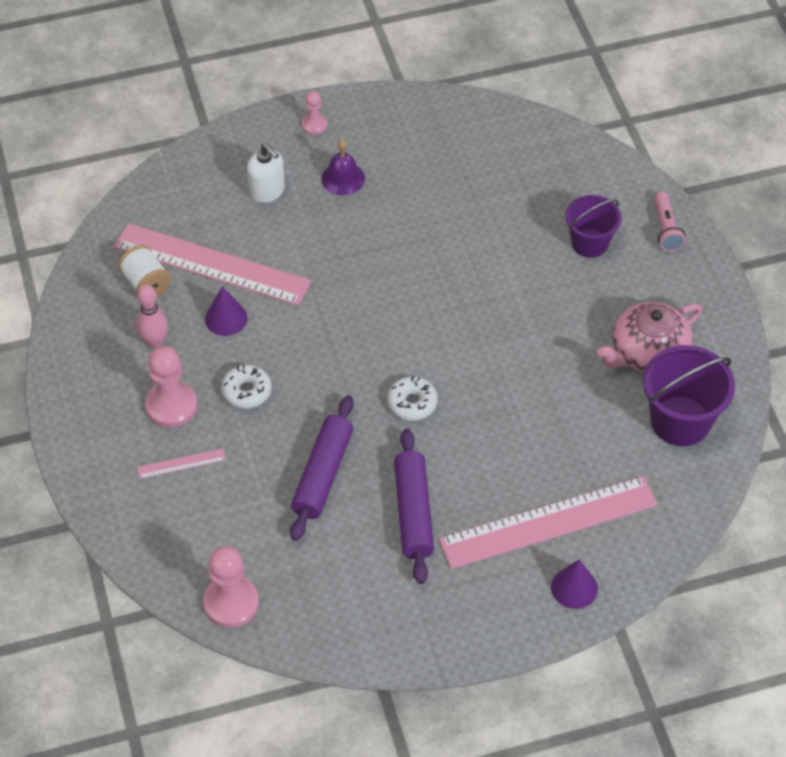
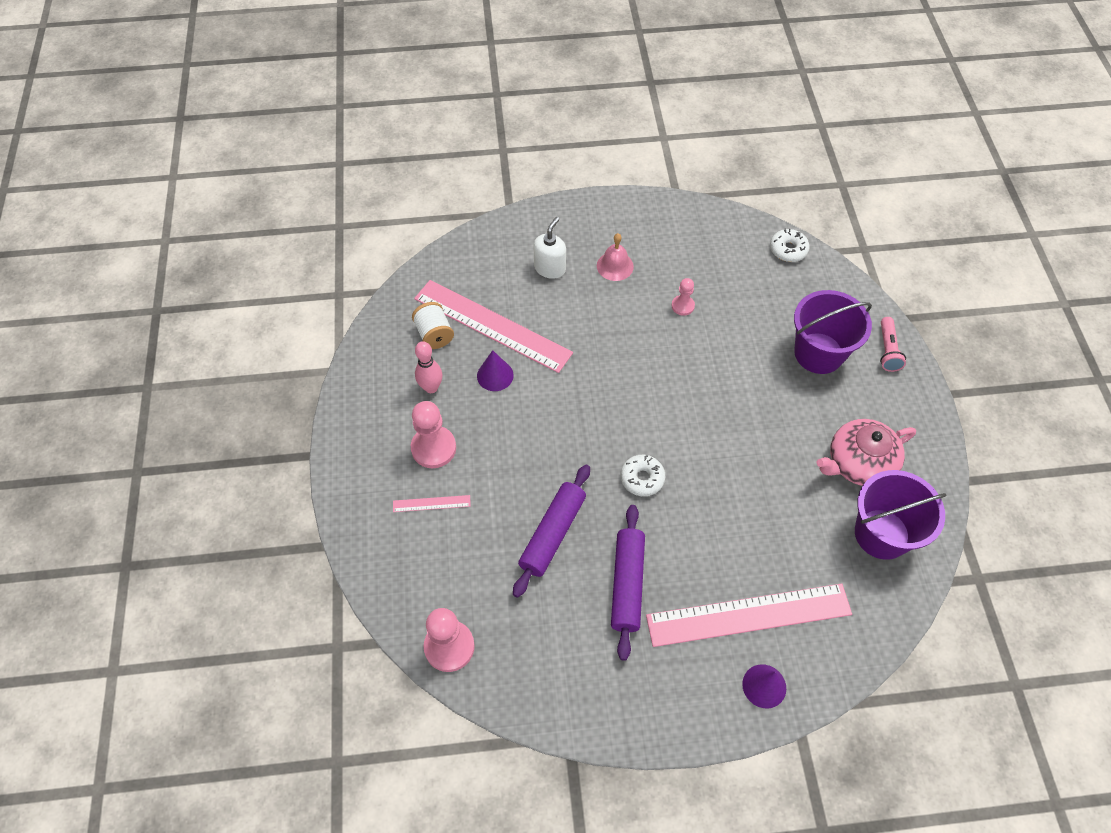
camera: 10 degrees right, 5 degrees up
white donut [221,365,271,409] -> white donut moved to [770,229,809,262]
white soap dispenser [247,143,285,203] -> white soap dispenser turned 120 degrees counterclockwise [534,217,566,279]
pink pawn [301,91,327,135] -> pink pawn moved to [672,278,695,316]
purple bell [321,139,365,195] -> pink bell [597,233,634,281]
purple bucket [565,195,622,258] -> purple bucket [794,290,872,374], size x1.52

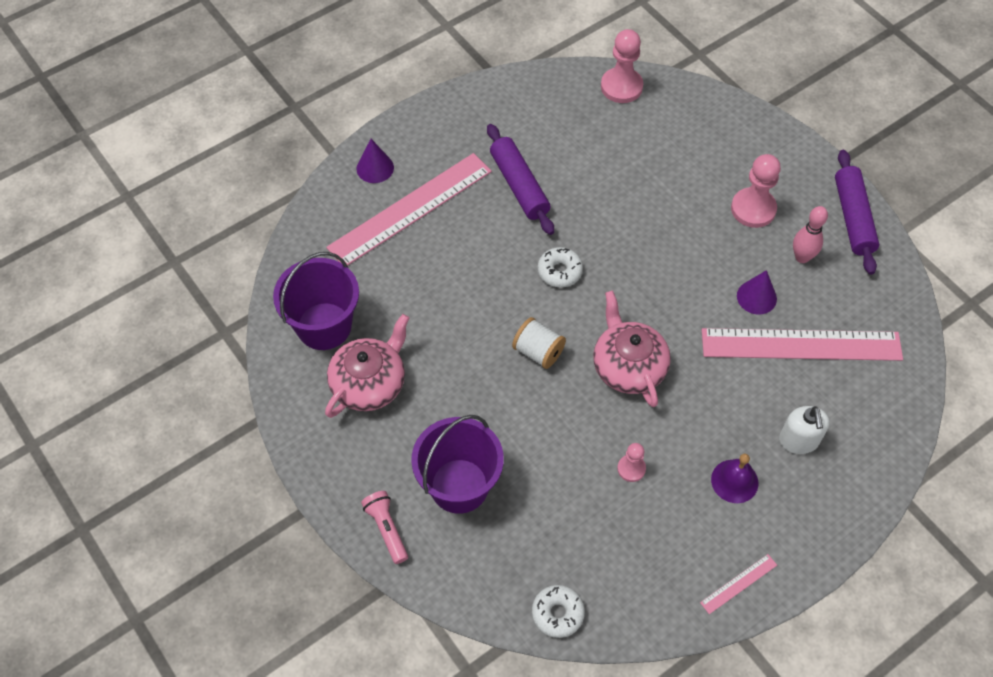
camera: 150 degrees right, 0 degrees up
pink ruler [393,495,471,512] -> pink ruler moved to [700,554,777,614]
white spool [412,302,454,349] -> white spool moved to [512,317,566,369]
purple rolling pin [513,464,590,598] -> purple rolling pin moved to [835,150,879,275]
pink bell [597,233,634,281] -> purple bell [711,454,758,503]
none -> pink teapot [593,291,671,407]

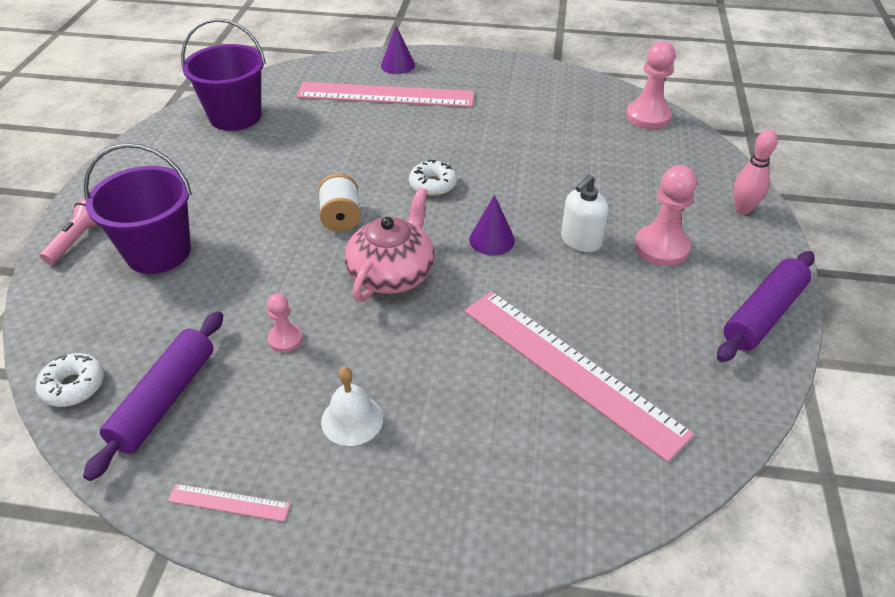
camera: 45 degrees right, 15 degrees down
pink teapot [325,314,409,418] -> none
purple rolling pin [487,124,554,235] -> purple rolling pin moved to [83,311,223,481]
purple bell [711,454,758,503] -> white bell [321,367,383,446]
purple cone [737,270,777,314] -> purple cone moved to [469,195,515,255]
white soap dispenser [779,406,830,454] -> white soap dispenser moved to [561,175,609,252]
pink bowling pin [793,206,828,263] -> pink bowling pin moved to [733,130,778,214]

